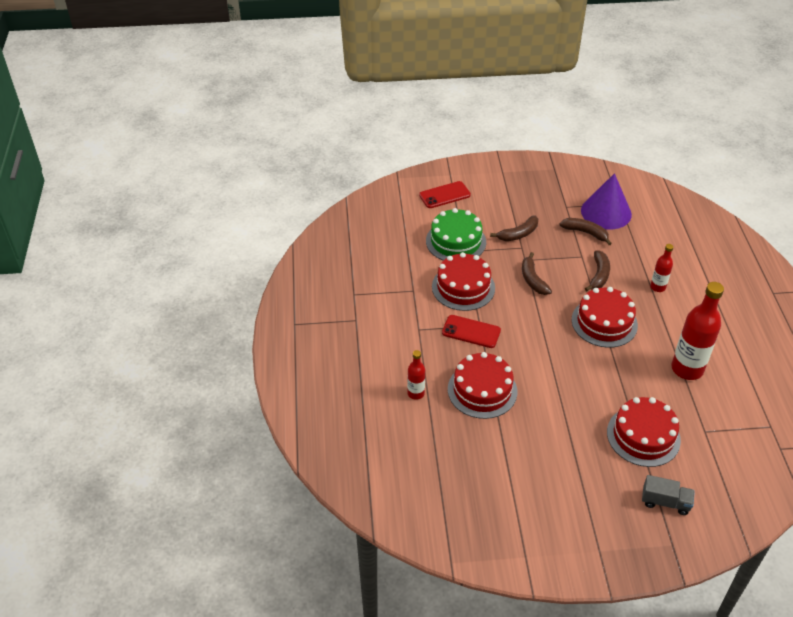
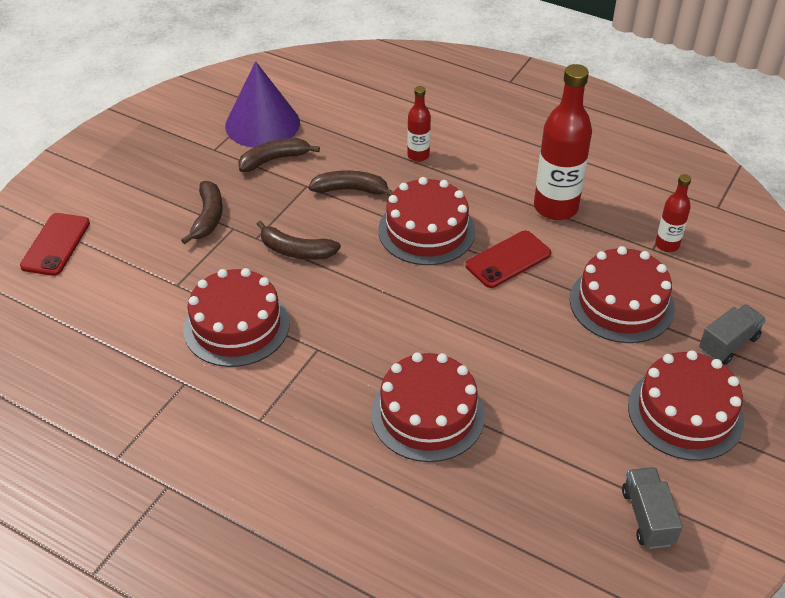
camera: 55 degrees left, 0 degrees up
red bottle [407,350,425,400] -> red bottle moved to [655,174,691,252]
green cake [426,208,486,261] -> none
red phone [442,315,501,348] -> red phone moved to [465,231,551,288]
brown banana [585,250,610,291] -> brown banana turned 45 degrees counterclockwise [308,170,393,196]
none -> grey truck [622,467,683,549]
none -> red cake [628,350,744,461]

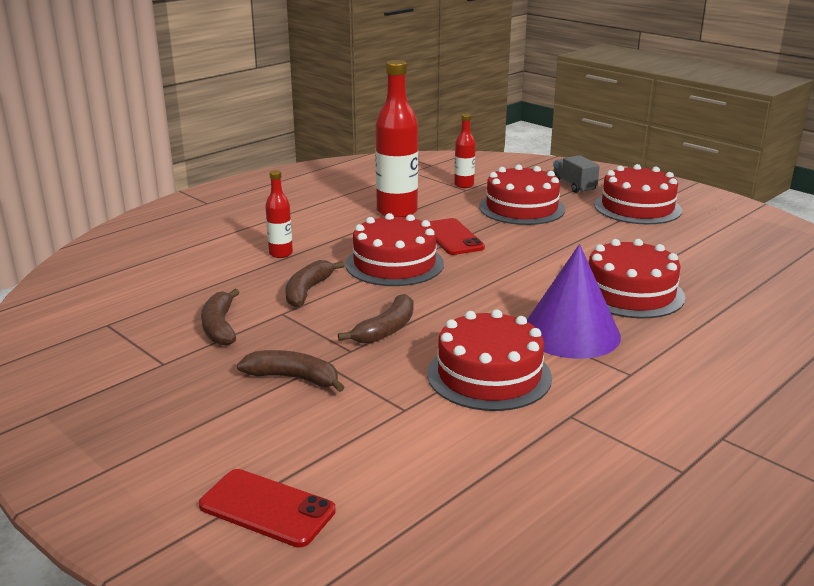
camera: 75 degrees left, 20 degrees down
purple cone [225,61,300,148] -> purple cone moved to [527,244,621,359]
grey truck [622,467,683,549] -> none

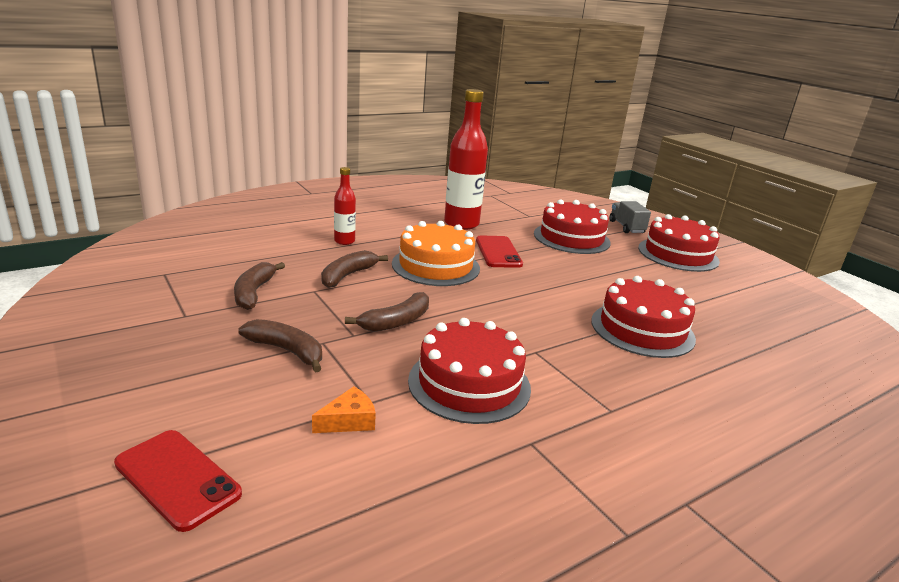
camera: 10 degrees right, 0 degrees up
red cake [345,213,444,286] -> orange cake [392,221,480,286]
red bottle [454,114,476,188] -> none
purple cone [527,244,621,359] -> none
none -> orange cheese [312,386,376,433]

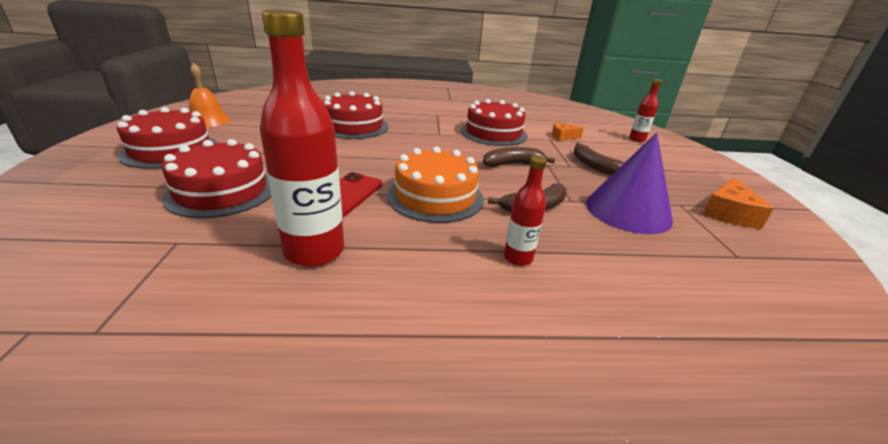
camera: 150 degrees left, 5 degrees up
red phone [114,430,242,532] -> red bottle [629,79,662,142]
brown banana [234,262,285,310] -> purple cone [586,132,673,234]
grey truck [609,201,651,233] -> none
none -> orange bell [189,63,231,127]
none -> orange cheese [703,178,774,229]

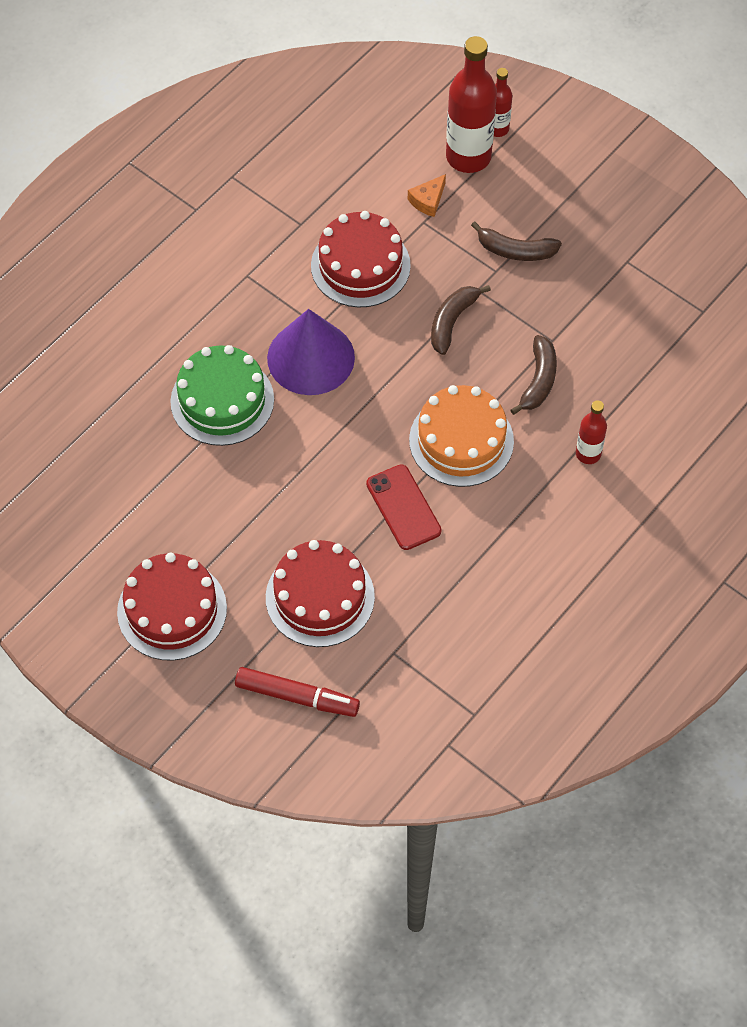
camera: 45 degrees left, 30 degrees up
orange bell [189,63,231,127] -> none
red bottle [260,10,344,267] -> red bottle moved to [446,36,497,173]
red cake [323,91,388,139] -> green cake [170,345,274,446]
purple cone [586,132,673,234] -> purple cone moved to [267,309,355,395]
orange cheese [703,178,774,229] -> none
none -> red marker [235,667,360,717]

